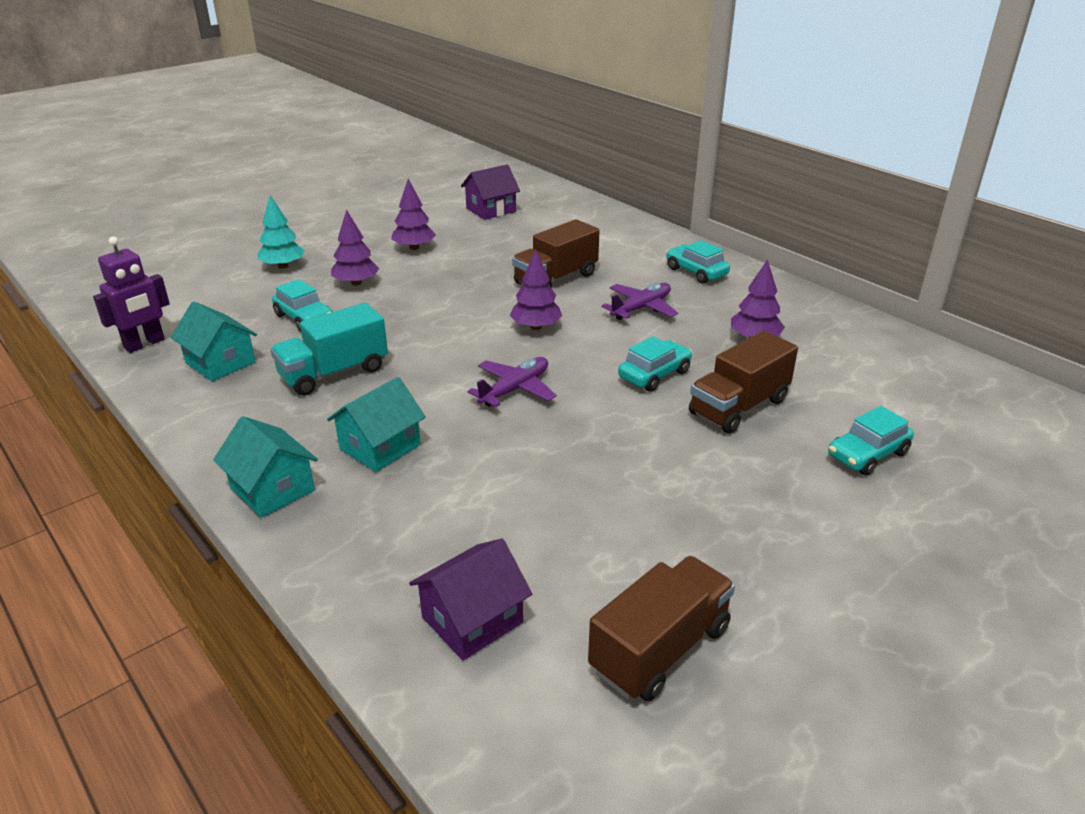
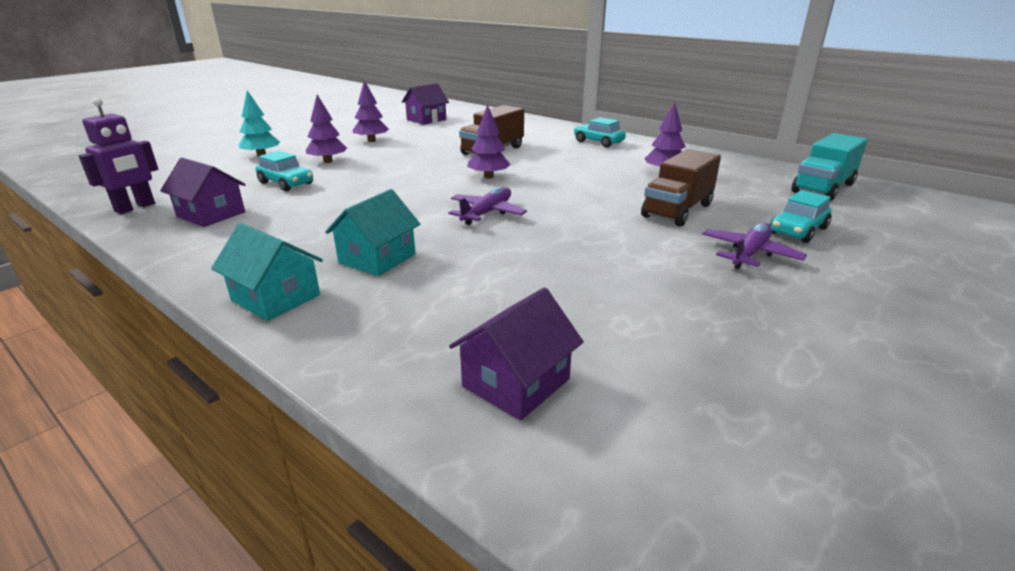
camera: 10 degrees left, 5 degrees down
turquoise house [171,301,257,381] -> purple house [160,158,246,227]
turquoise truck [270,303,388,396] -> turquoise truck moved to [792,133,868,201]
brown truck [588,556,735,702] -> none
purple plane [602,283,678,320] -> purple plane moved to [702,223,807,269]
turquoise car [618,336,692,392] -> none

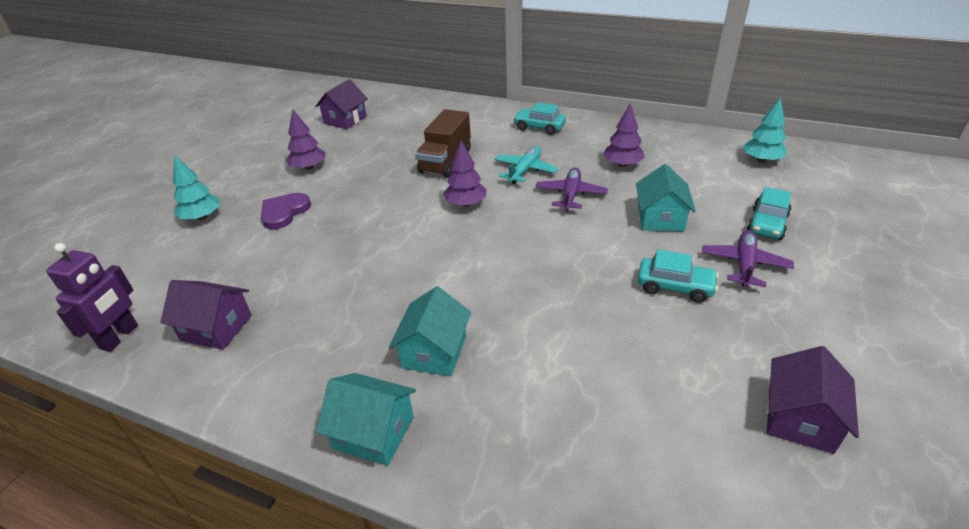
camera: 15 degrees left, 10 degrees up
turquoise car [256,151,313,191] -> turquoise car moved to [638,250,719,303]
purple tree [306,95,347,163] -> purple heart [261,193,311,230]
purple plane [449,187,527,225] -> purple plane moved to [535,167,608,211]
purple house [449,287,584,421] -> purple house moved to [766,346,859,454]
brown truck [641,149,721,227] -> turquoise house [636,164,696,231]
turquoise truck [792,133,868,201] -> turquoise tree [743,97,787,163]
none -> turquoise plane [494,146,558,184]

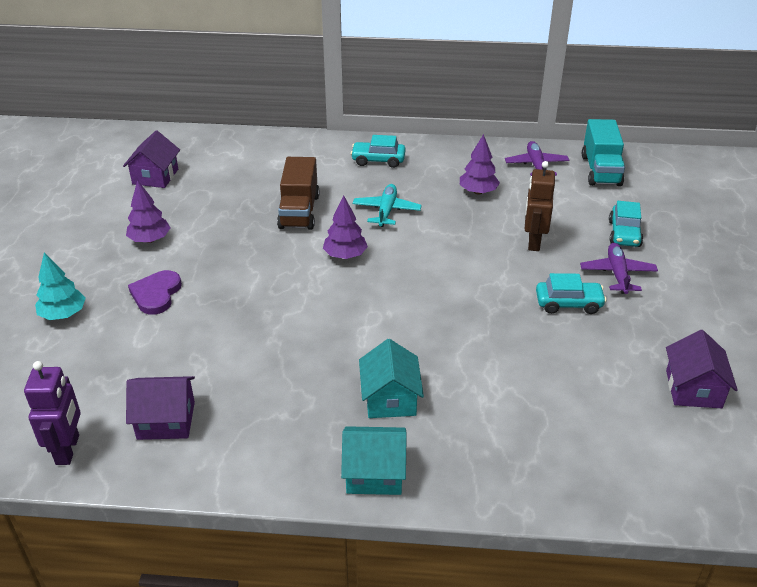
camera: 20 degrees left, 0 degrees up
purple plane [535,167,608,211] -> purple plane moved to [505,141,569,176]
turquoise house [636,164,696,231] -> brown robot [525,161,555,251]
turquoise tree [743,97,787,163] -> turquoise truck [582,119,625,186]

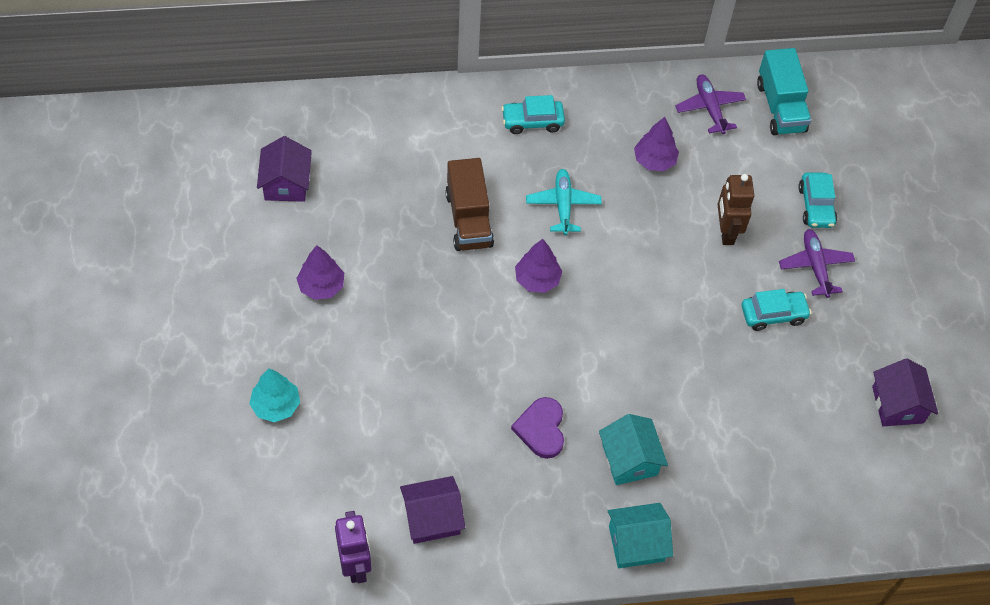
camera: 15 degrees left, 20 degrees up
purple heart [128,270,182,315] -> purple heart moved to [511,397,564,459]

